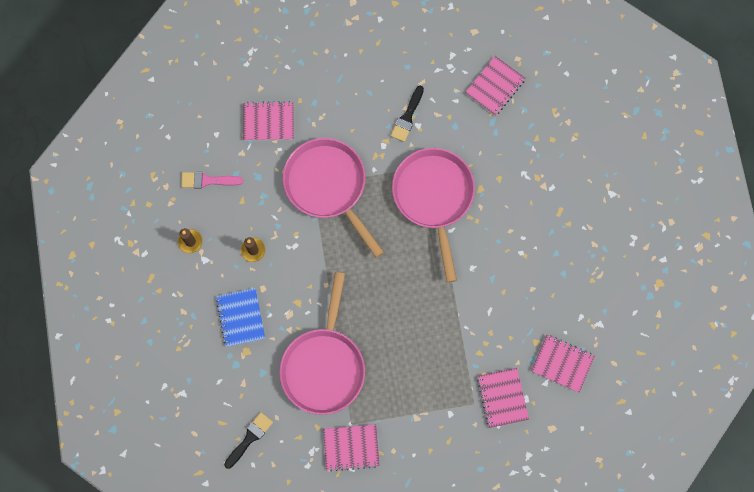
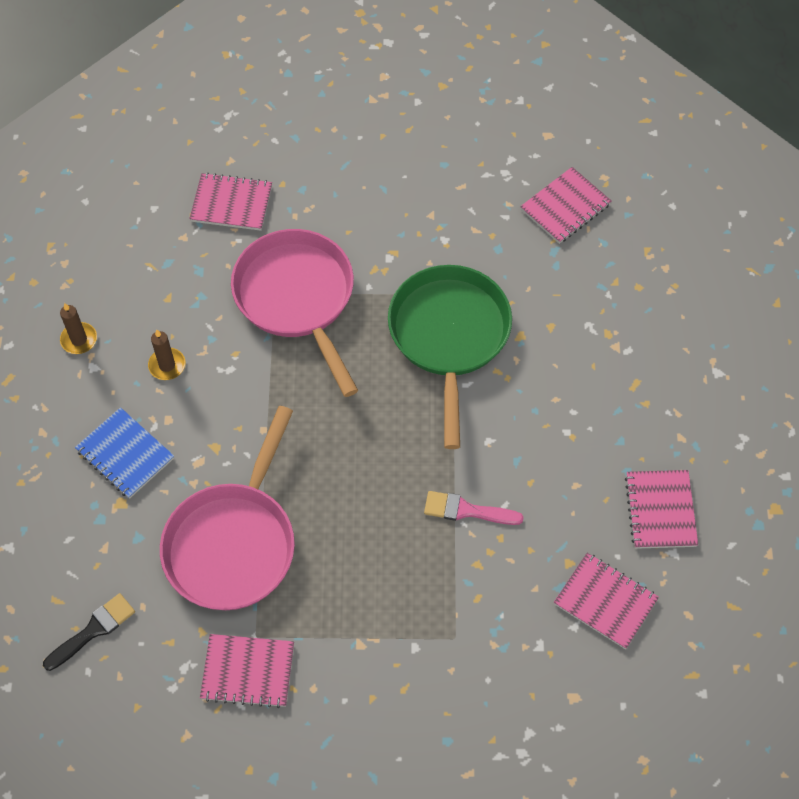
camera: 10 degrees right, 15 degrees down
pink brush [181,172,243,189] -> pink brush moved to [424,491,524,525]
blue notebook [216,288,265,347] -> blue notebook turned 45 degrees counterclockwise [75,407,174,499]
black brush [391,86,424,142] -> none
pink pan [392,148,475,283] -> green pan [388,265,512,449]
pink notebook [477,368,529,428] -> pink notebook moved to [625,470,698,549]

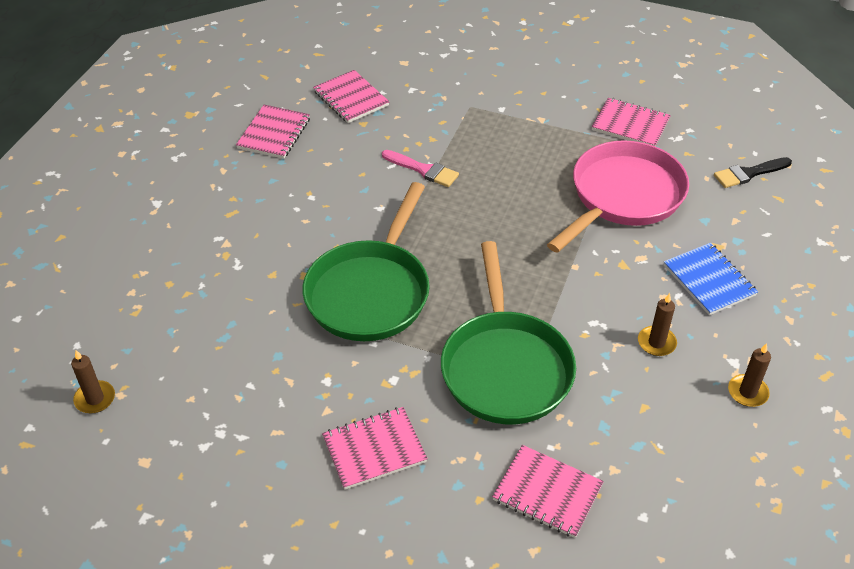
camera: 160 degrees left, 15 degrees down
pink pan [231,229,358,397] -> green pan [441,241,576,424]
pink notebook [520,167,611,244] -> pink notebook moved to [322,407,428,490]
none -> brown candle [71,350,115,413]

